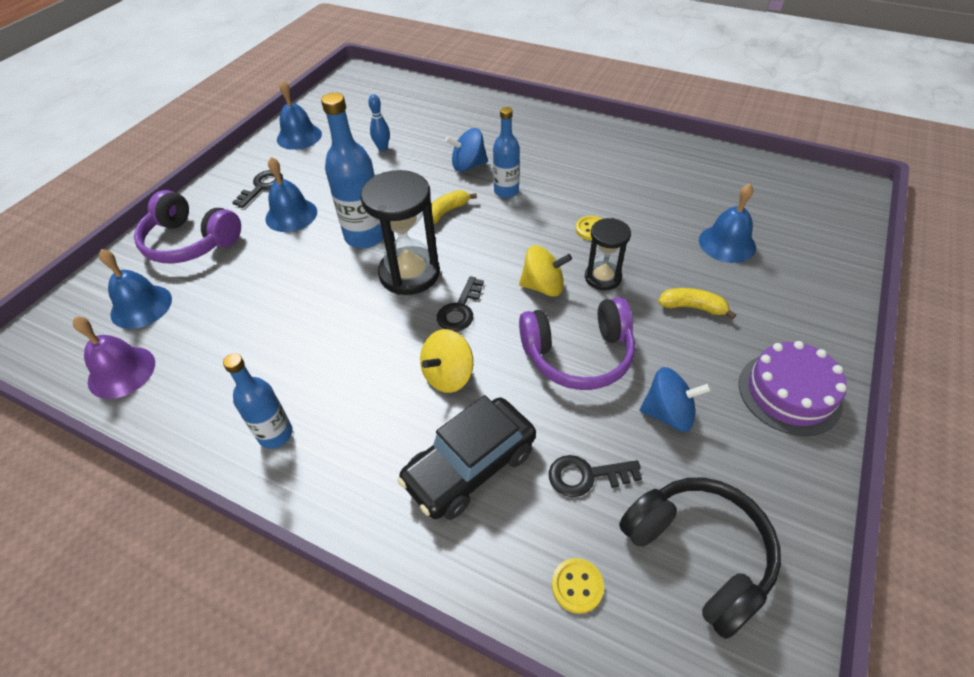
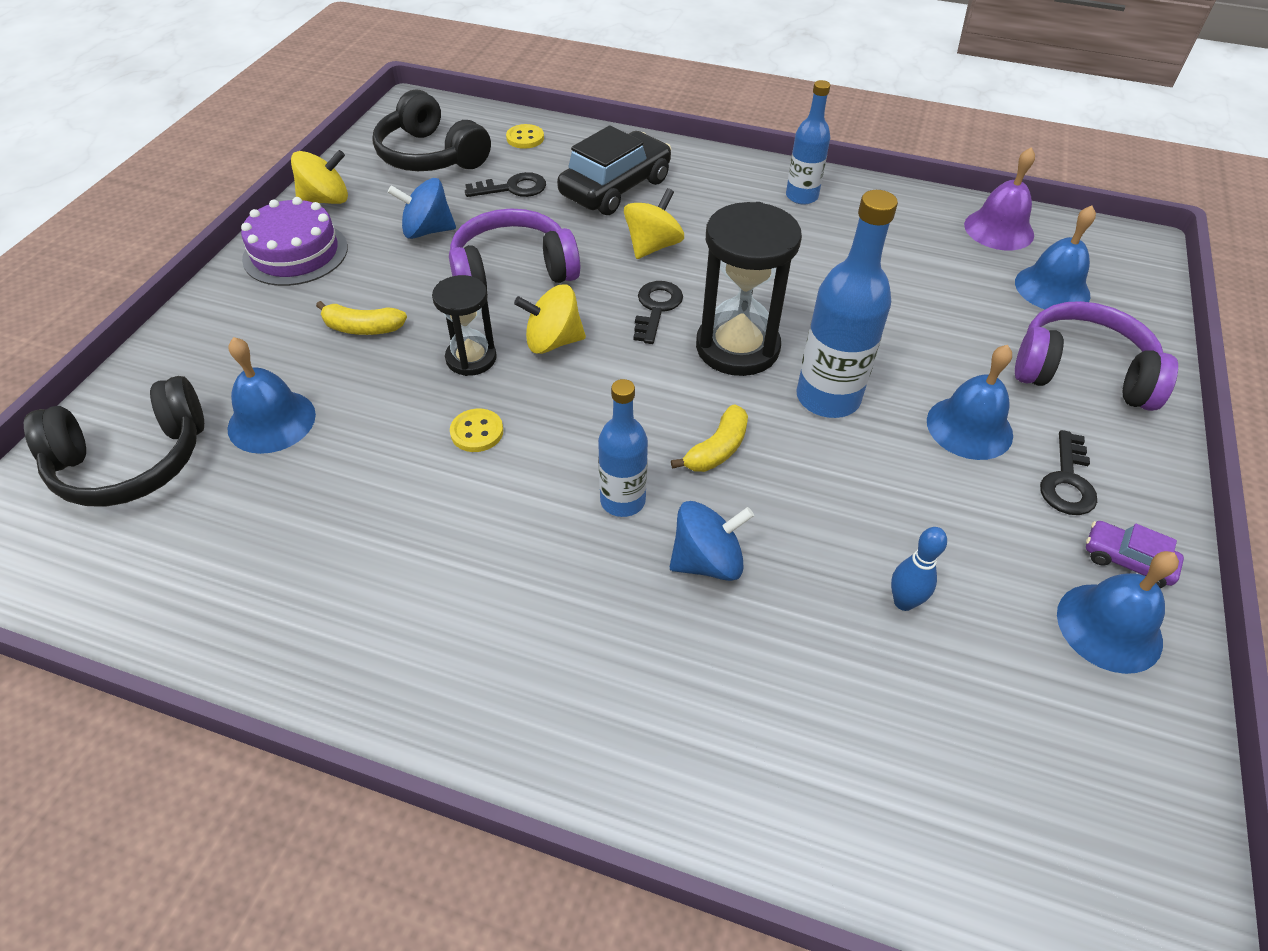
camera: 170 degrees right, 0 degrees up
none -> black headphones [24,376,204,507]
none -> yellow spinning top [291,150,348,204]
none -> purple car [1086,521,1184,588]

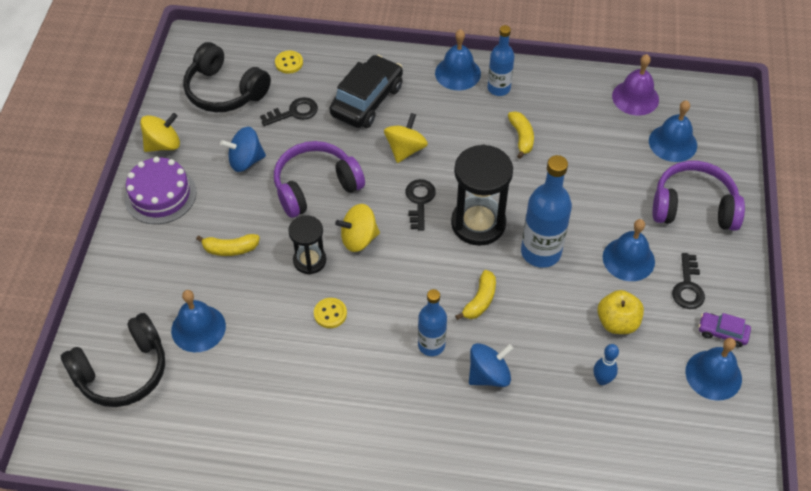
camera: 10 degrees left, 5 degrees up
none -> blue bell [435,29,481,90]
none -> yellow banana [508,112,534,159]
none -> yellow apple [597,290,644,334]

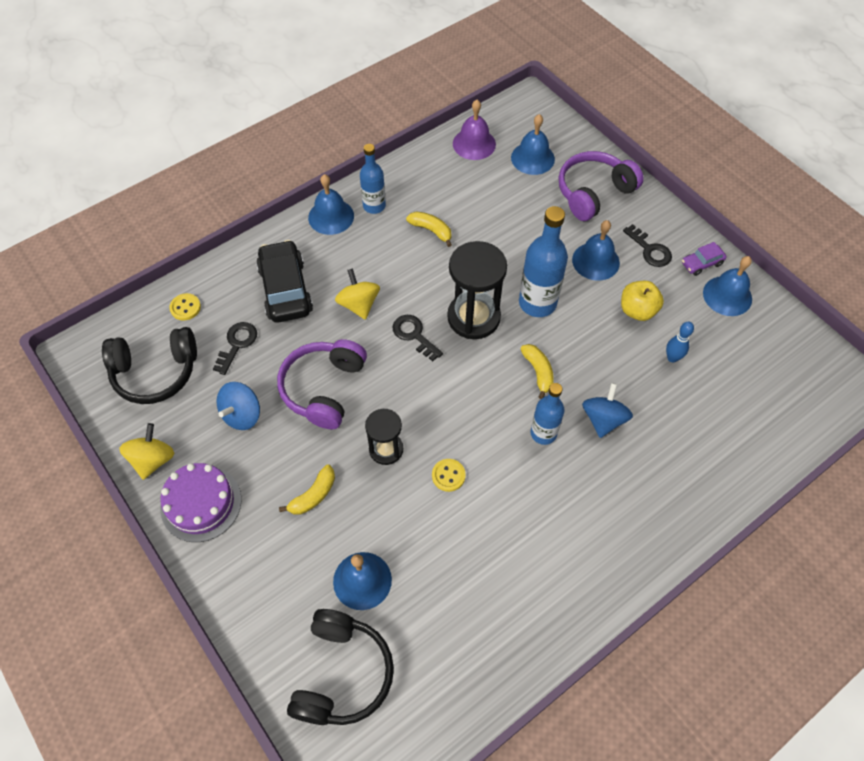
camera: 45 degrees left, 5 degrees up
yellow spinning top [335,204,380,252] -> none

